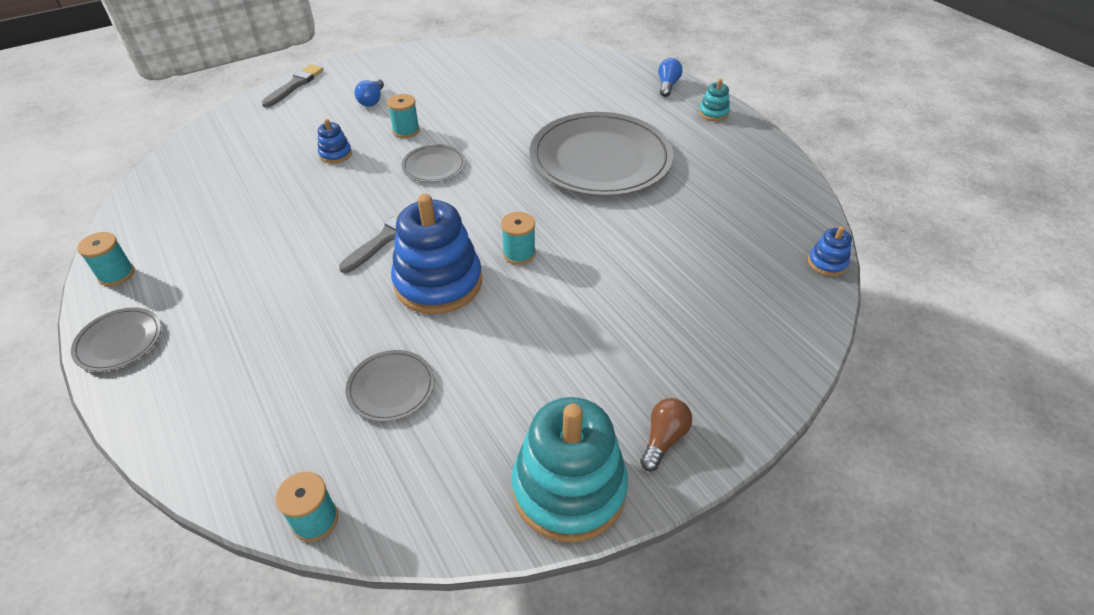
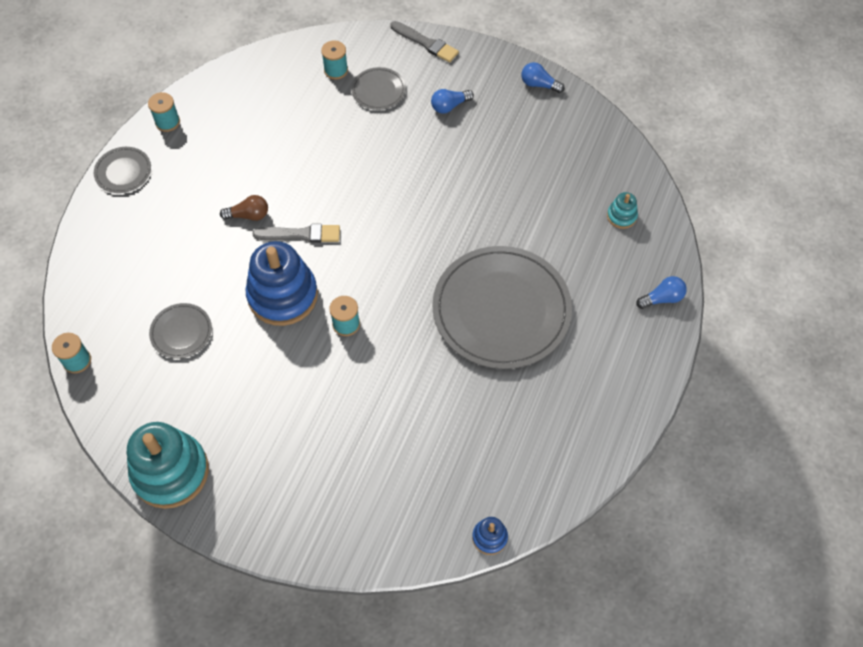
camera: 55 degrees right, 15 degrees up
grey brush [262,64,324,108] -> grey brush turned 45 degrees clockwise [390,21,459,62]
blue stacking toy [318,119,352,164] -> none
turquoise spool [387,94,420,138] -> turquoise spool moved to [321,40,348,80]
grey plate [401,144,466,183] -> grey plate moved to [352,67,406,110]
brown light bulb [640,398,692,471] -> brown light bulb moved to [220,195,268,221]
turquoise stacking toy [699,79,730,121] -> turquoise stacking toy moved to [607,192,638,229]
none -> blue light bulb [521,62,565,93]

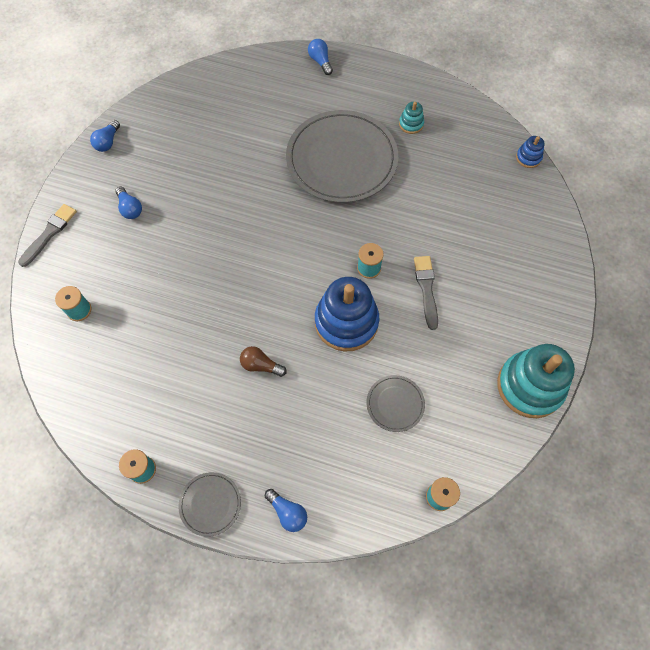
camera: 95 degrees left, 5 degrees up
brown light bulb [220,195,268,221] -> brown light bulb turned 60 degrees counterclockwise [240,346,286,377]
grey brush [253,224,340,243] -> grey brush moved to [414,256,438,330]
grey plate [352,67,406,110] -> none
turquoise stacking toy [607,192,638,229] -> turquoise stacking toy moved to [399,102,424,134]
none -> blue light bulb [265,489,307,532]

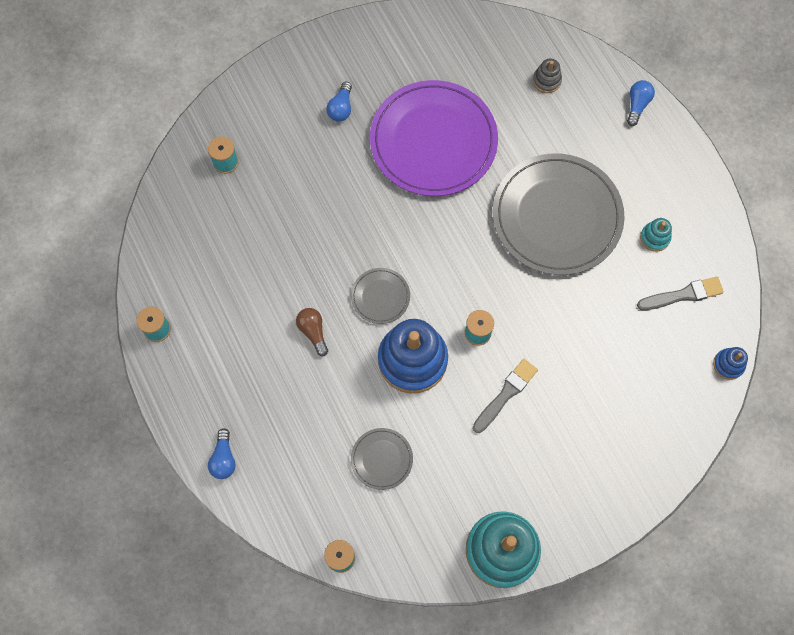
camera: 45 degrees right, 5 degrees up
grey brush [18,204,77,267] -> grey brush moved to [637,276,724,310]
blue light bulb [90,120,120,152] -> none
grey plate [178,472,241,537] -> grey plate moved to [351,268,410,324]
none -> purple plate [370,80,498,196]
none -> grey stacking toy [533,58,562,93]

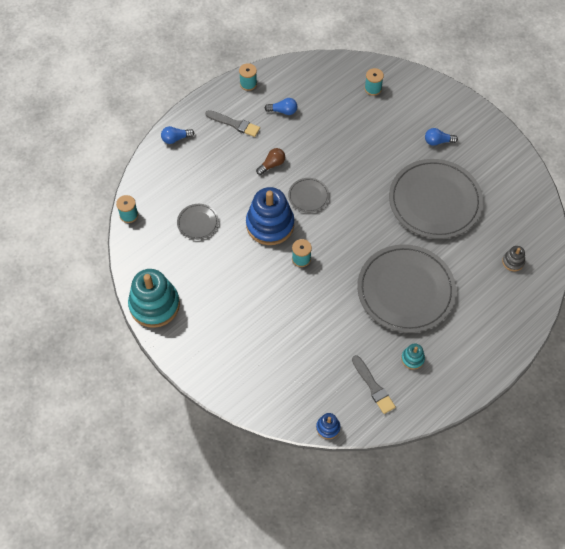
camera: 75 degrees right, 10 degrees down
purple plate [370,80,498,196] -> grey plate [389,159,483,239]
grey brush [473,359,538,433] -> grey brush moved to [205,110,260,137]
blue light bulb [627,80,655,126] -> blue light bulb moved to [265,98,297,115]

